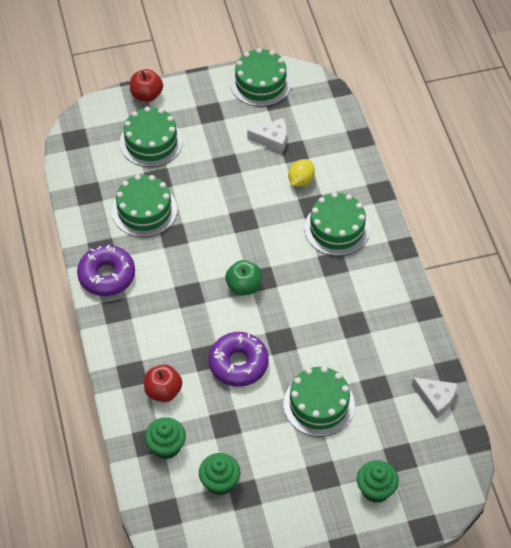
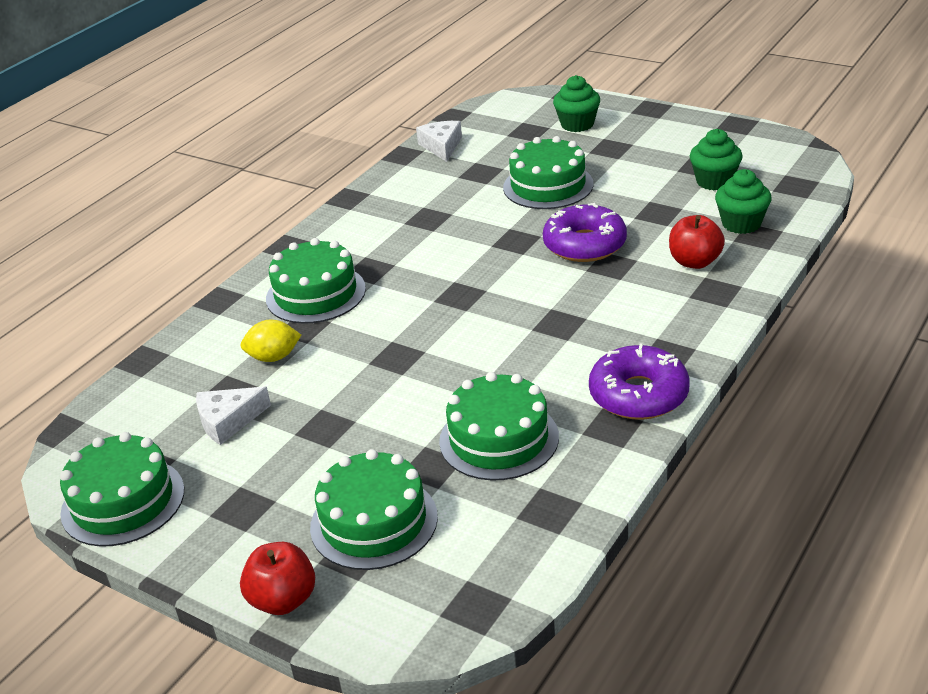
camera: 130 degrees left, 20 degrees down
green apple [225,260,262,296] -> none
white cheese [247,118,287,153] -> white cheese turned 75 degrees counterclockwise [196,386,271,445]

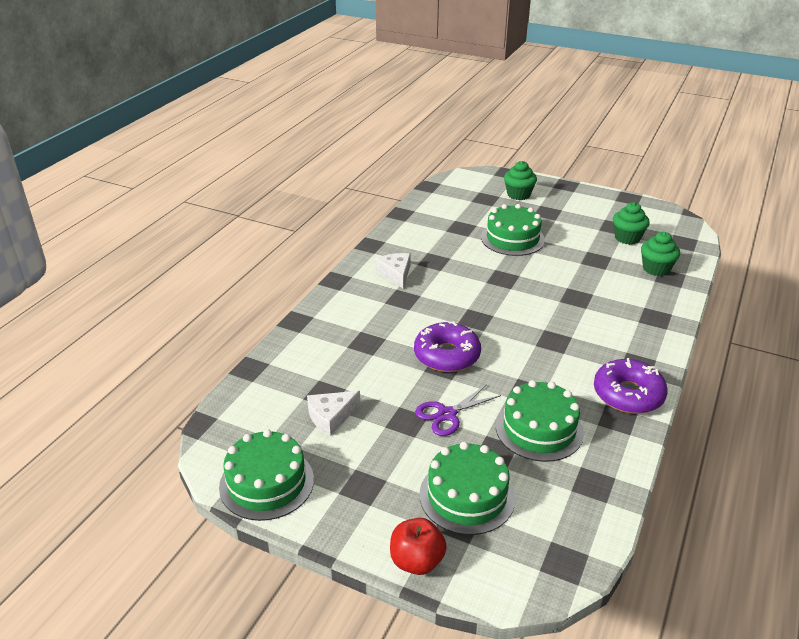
camera: 10 degrees left, 0 degrees up
yellow lemon [240,320,301,362] -> none
green cake [266,238,366,324] -> none
white cheese [416,121,462,162] -> white cheese moved to [375,253,411,288]
purple donut [543,203,627,262] -> purple donut moved to [414,321,481,372]
red apple [669,215,725,269] -> none
none -> purple scissors [415,384,501,436]

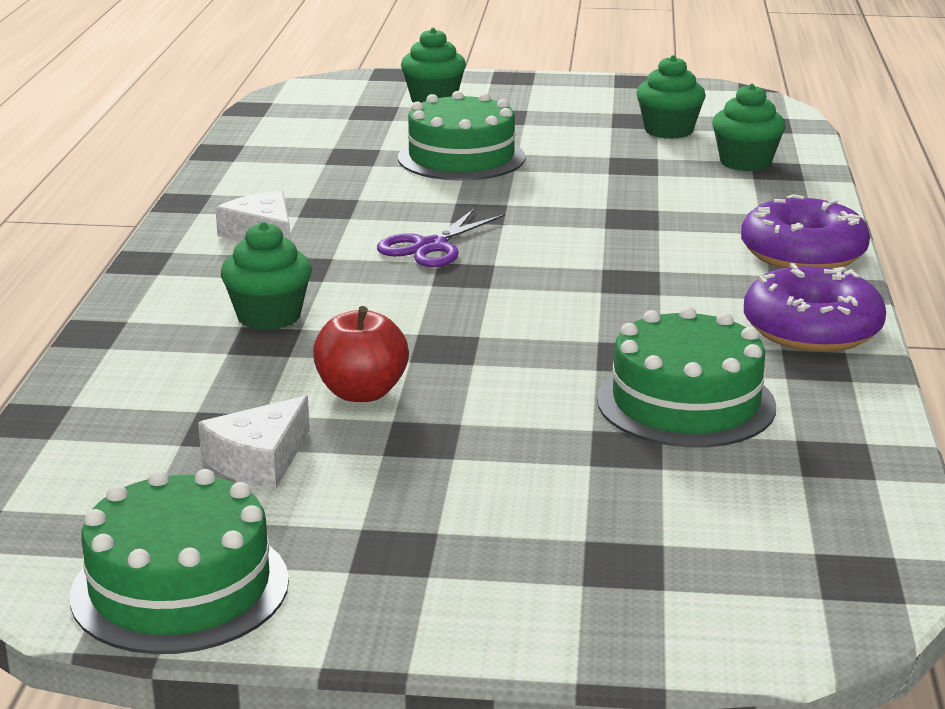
camera: 20 degrees left, 10 degrees down
red apple [390,518,447,575] -> red apple moved to [313,306,409,402]
purple donut [414,321,481,372] -> purple donut moved to [741,194,870,269]
purple scissors [415,384,501,436] -> purple scissors moved to [377,209,505,267]
green cake [420,442,515,535] -> none
none -> green cupcake [221,222,312,330]

